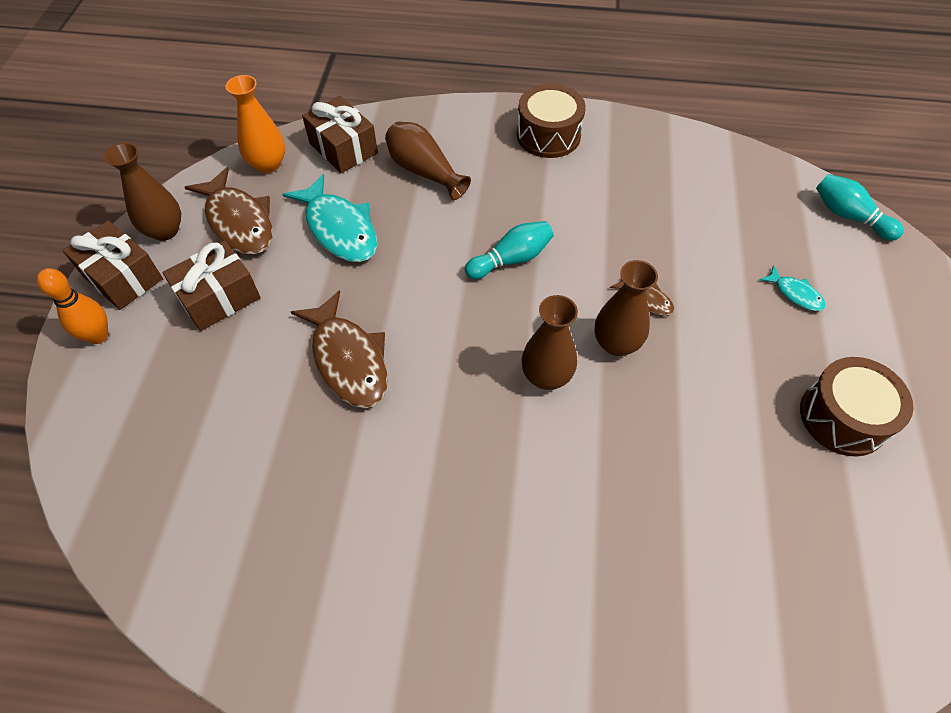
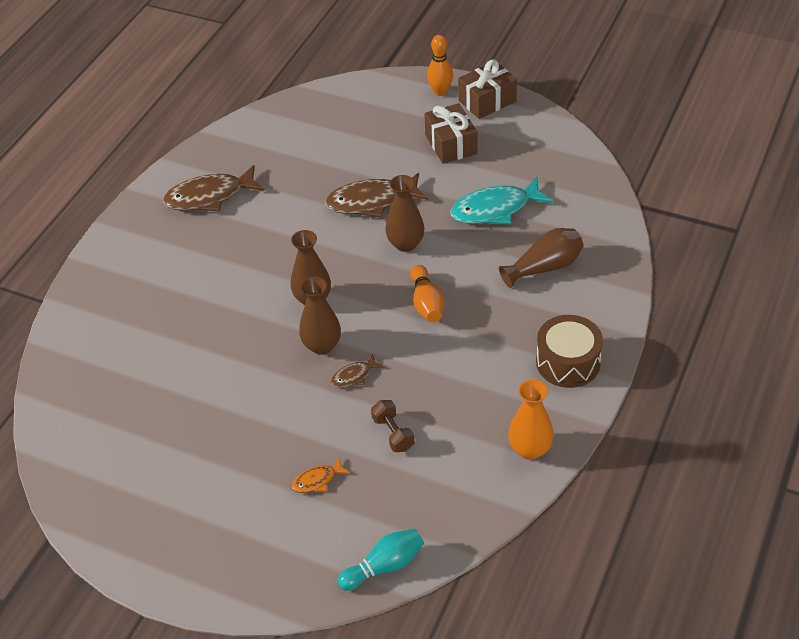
camera: 110 degrees right, 10 degrees down
brown vase [104,142,181,241] -> brown vase moved to [385,175,424,252]
brown fish [185,167,273,255] -> brown fish moved to [163,165,265,212]
orange vase [226,75,285,173] -> orange vase moved to [508,379,554,460]
brown gift [302,96,378,173] -> none
turquoise bowling pin [465,221,554,279] -> orange bowling pin [410,265,444,322]
turquoise fish [760,265,826,311] -> orange fish [291,457,350,493]
brown drum [800,357,913,457] -> none
none -> brown dumbbell [371,400,415,452]

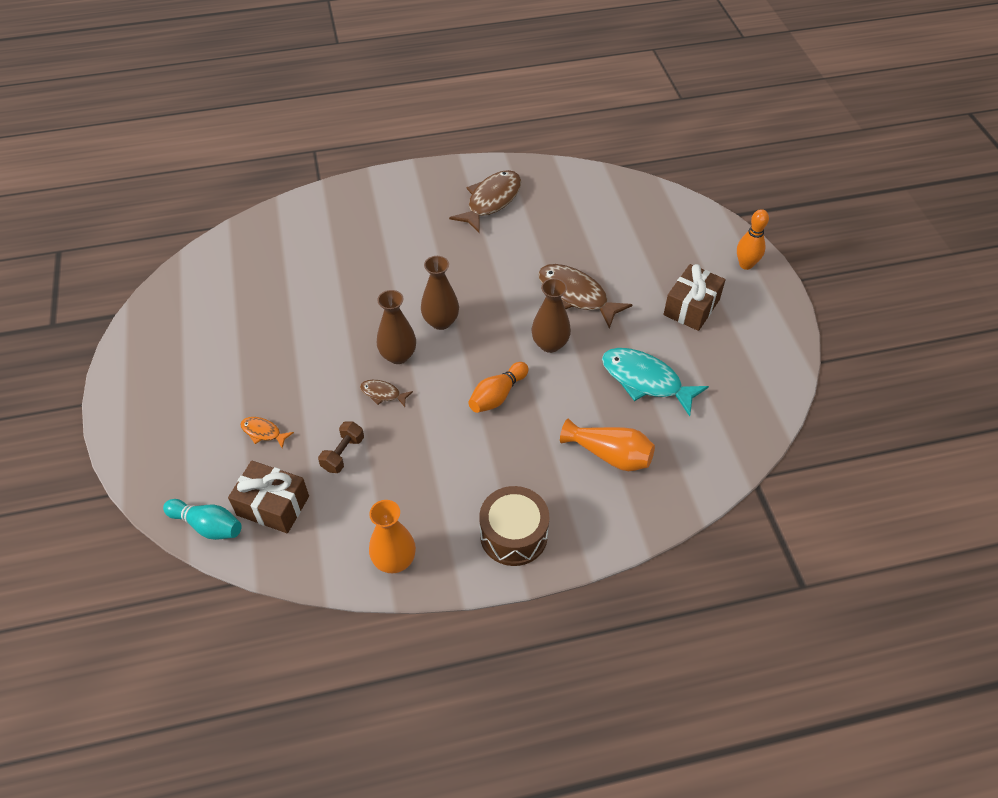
camera: 50 degrees right, 5 degrees up
brown fish [163,165,265,212] -> brown fish turned 90 degrees clockwise [449,170,521,233]
brown gift [458,59,517,119] -> brown gift moved to [228,461,309,533]
brown vase [499,228,583,288] -> orange vase [560,418,655,471]

